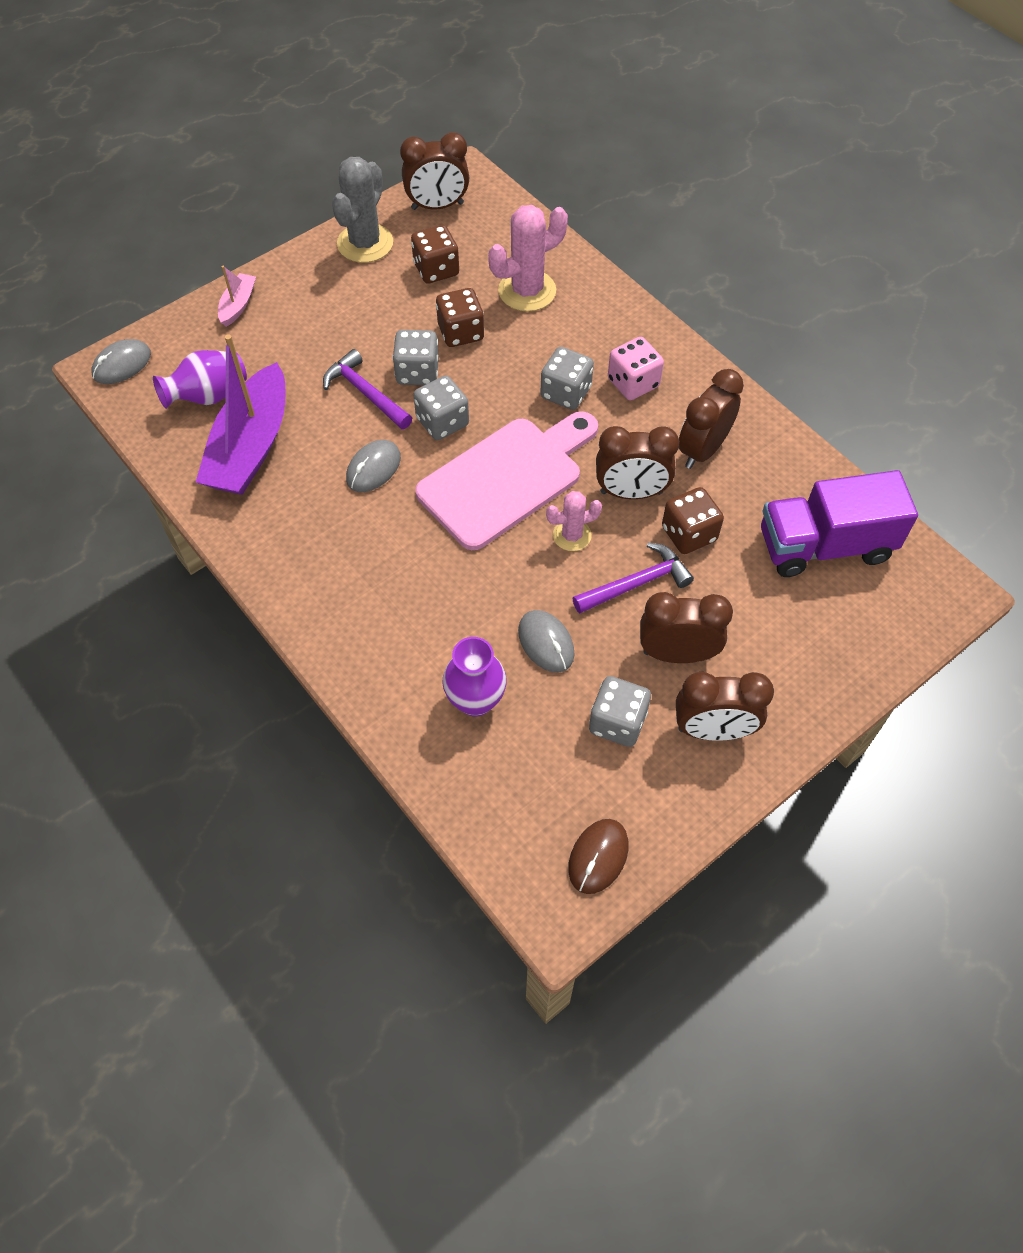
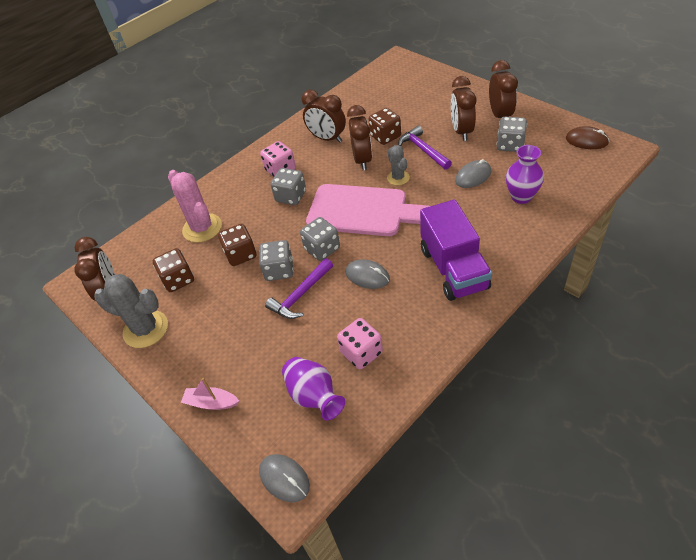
camera: 90 degrees left, 10 degrees down
purple boat [196,334,285,495] -> pink dice [337,318,383,369]
pink cutting board [415,411,598,550] -> pink cutting board turned 150 degrees clockwise [306,184,430,236]
pink cactus [546,491,602,551] -> grey cactus [387,145,410,185]
purple truck [761,470,918,577] -> purple truck moved to [420,199,492,301]

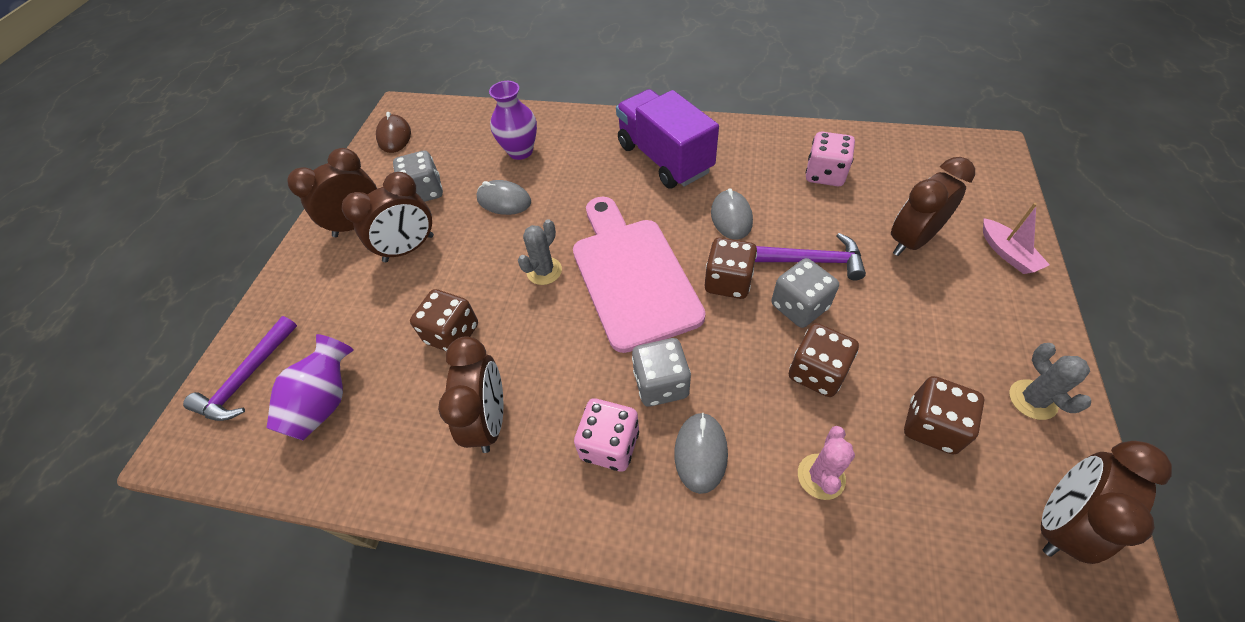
camera: 125 degrees left, 5 degrees up
grey cactus [94,274,168,348] -> grey cactus [1009,343,1091,420], size x0.58
pink cactus [168,170,222,242] -> pink cactus [798,426,855,500], size x0.58
grey mouse [259,454,310,502] -> grey mouse moved to [674,413,728,494]
purple vase [282,357,345,420] -> purple vase moved to [266,334,354,440]
grey dice [300,217,340,261] -> brown dice [705,237,757,299]
brown clock [347,105,372,170] -> brown clock moved to [891,157,975,256]
purple hammer [398,126,452,170] -> purple hammer moved to [183,316,297,421]
purple truck [420,199,492,301] -> purple truck turned 75 degrees counterclockwise [616,89,719,188]

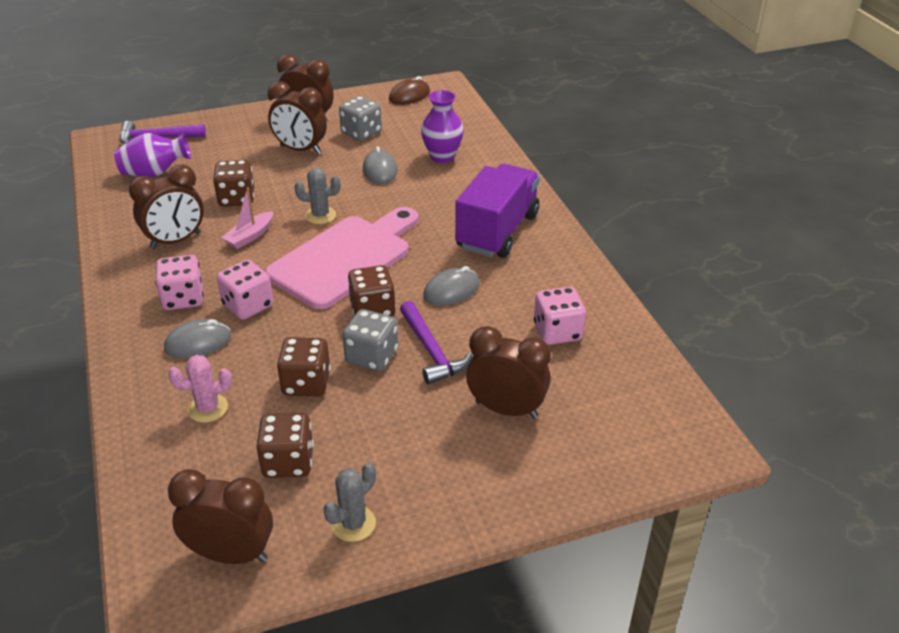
camera: 55 degrees right, 15 degrees down
grey dice [632,338,691,407] -> pink dice [217,260,273,320]
pink boat [983,203,1050,274] -> pink boat moved to [221,187,273,249]

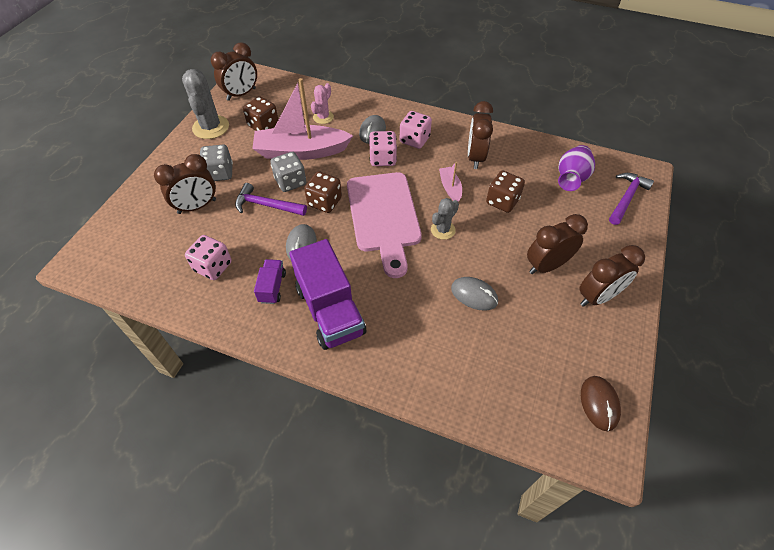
camera: 130 degrees right, 15 degrees up
brown dice [277,337,331,397] -> pink boat [252,78,353,160]
grey cactus [323,463,376,542] -> grey cactus [182,69,229,139], size x1.72
grey dice [339,96,382,141] -> grey dice moved to [200,145,233,181]
purple vase [421,90,464,163] -> none
none -> purple truck [254,259,286,304]

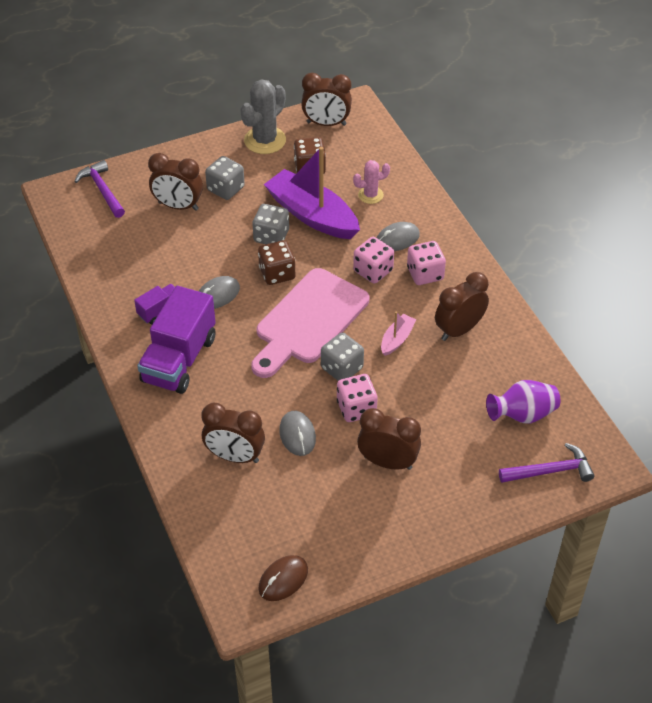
camera: 45 degrees right, 5 degrees down
pink dice [185,235,232,280] -> pink dice moved to [337,374,378,422]
purple hammer [235,183,307,216] -> purple hammer moved to [74,160,125,218]
pink boat [252,78,353,160] -> purple boat [264,147,360,239]
grey cactus [431,198,459,240] -> grey dice [321,333,364,381]
brown dice [486,170,525,213] -> none
brown clock [579,245,645,307] -> brown clock moved to [201,403,265,463]

